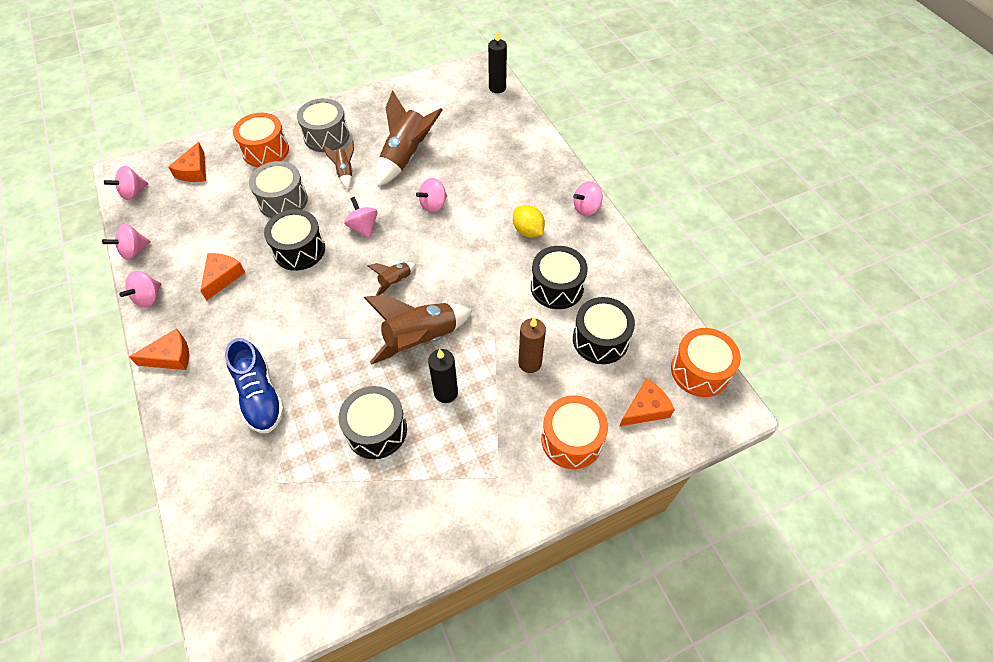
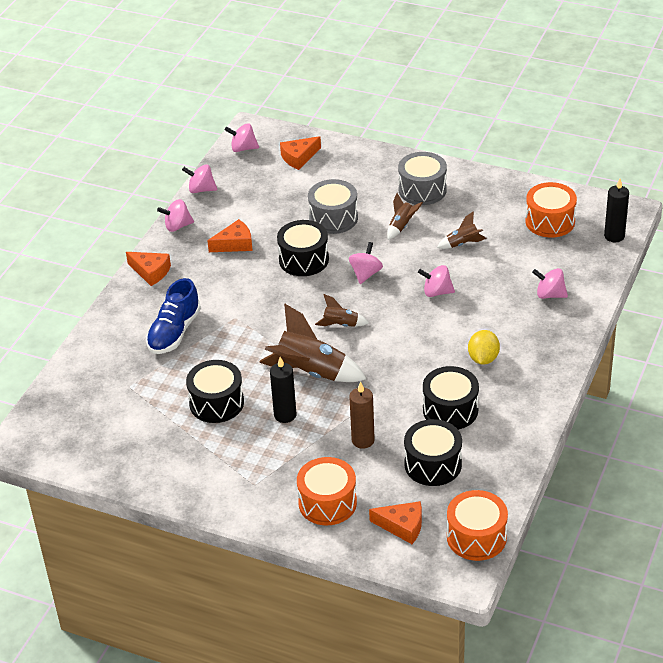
camera: 50 degrees right, 15 degrees down
orange drum [233,113,289,167] -> orange drum moved to [525,182,577,238]
brown rocket [376,90,443,187] -> brown rocket [437,211,487,249], size x0.50
pink spinning top [573,181,603,216] -> pink spinning top moved to [532,268,568,299]

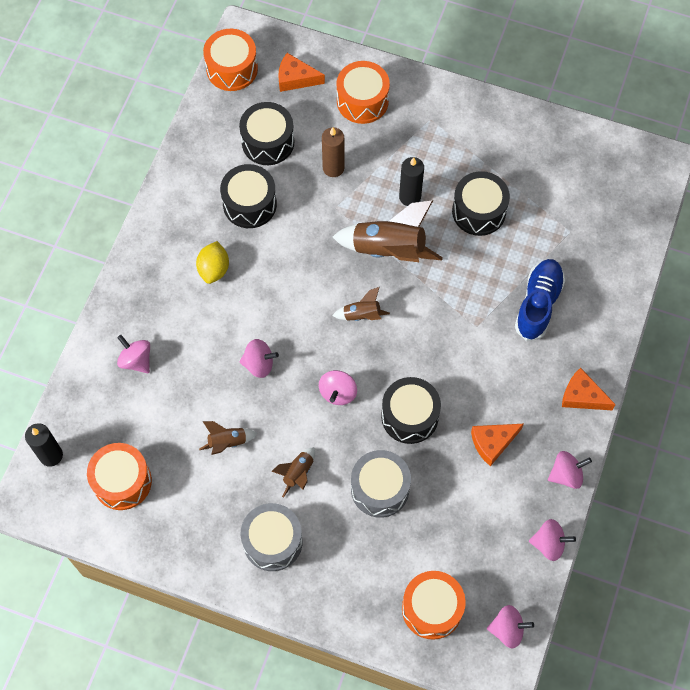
camera: 175 degrees right, 25 degrees up
orange cheese [280,136,321,170] -> orange drum [402,571,466,640]
pink spinning top [532,268,568,299] -> pink spinning top turned 150 degrees counterclockwise [117,335,150,373]

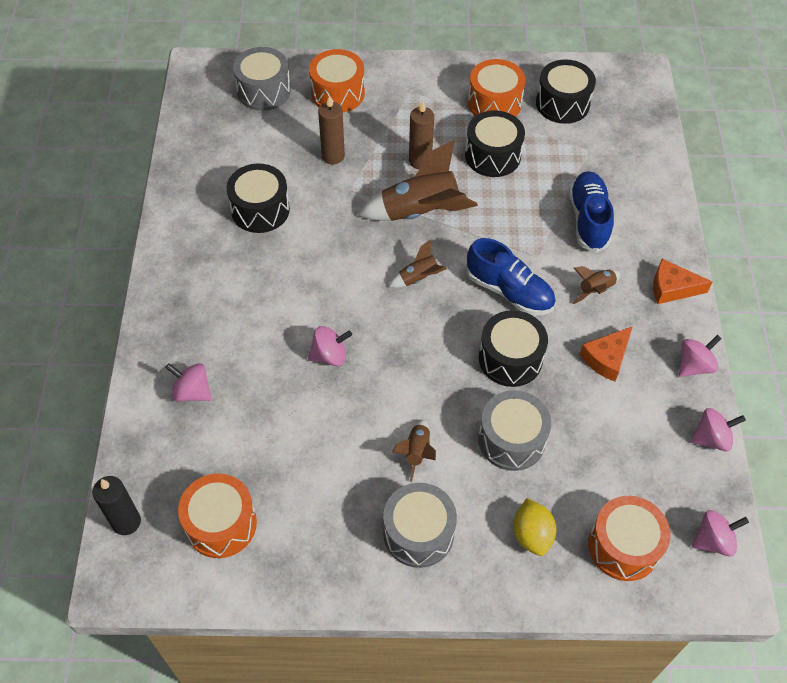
camera: 20 degrees left, 10 degrees down
yellow lemon [196,241,229,284] -> yellow lemon moved to [513,498,556,556]
brown rocket [199,421,258,455] -> brown rocket moved to [573,266,620,304]
orange drum [203,29,258,91] -> orange drum moved to [468,59,526,117]
black drum [239,102,294,165] -> black drum moved to [536,59,596,124]
orange cheese [278,53,325,92] -> grey drum [233,47,291,111]
pink spinning top [319,370,357,405] -> none
black candle [399,157,424,206] -> brown candle [409,101,434,169]
none -> blue shoe [466,238,556,315]

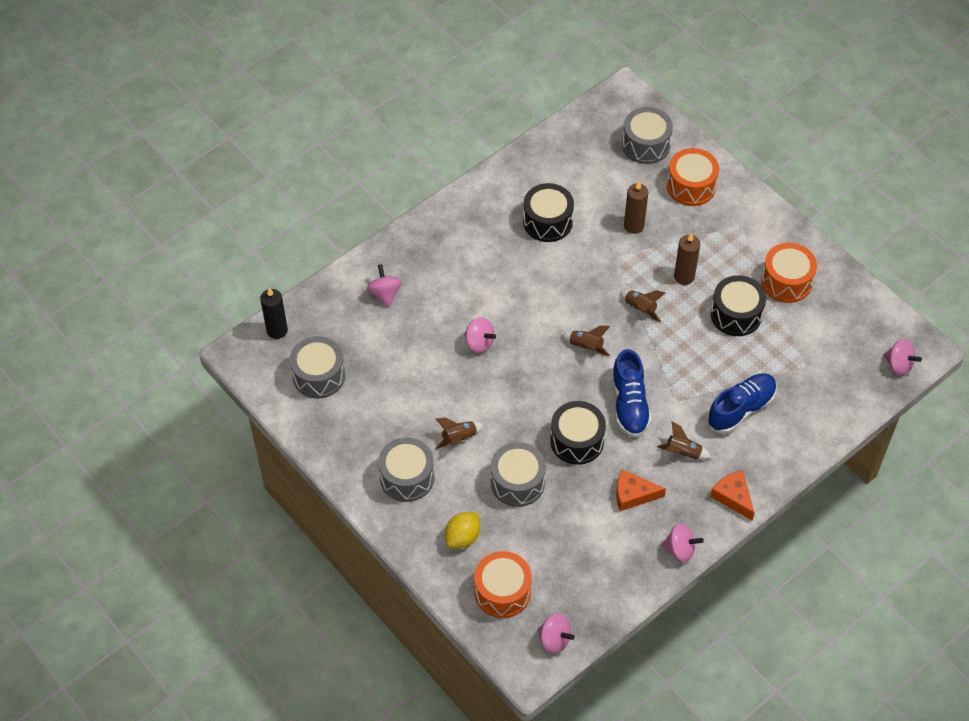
camera: 50 degrees right, 0 degrees up
orange drum [178,474,257,558] -> grey drum [290,336,345,399]
brown rocket [358,140,478,221] -> brown rocket [620,290,665,322], size x0.50
black drum [536,59,596,124] -> none
pink spinning top [690,408,746,451] -> pink spinning top moved to [883,339,922,375]

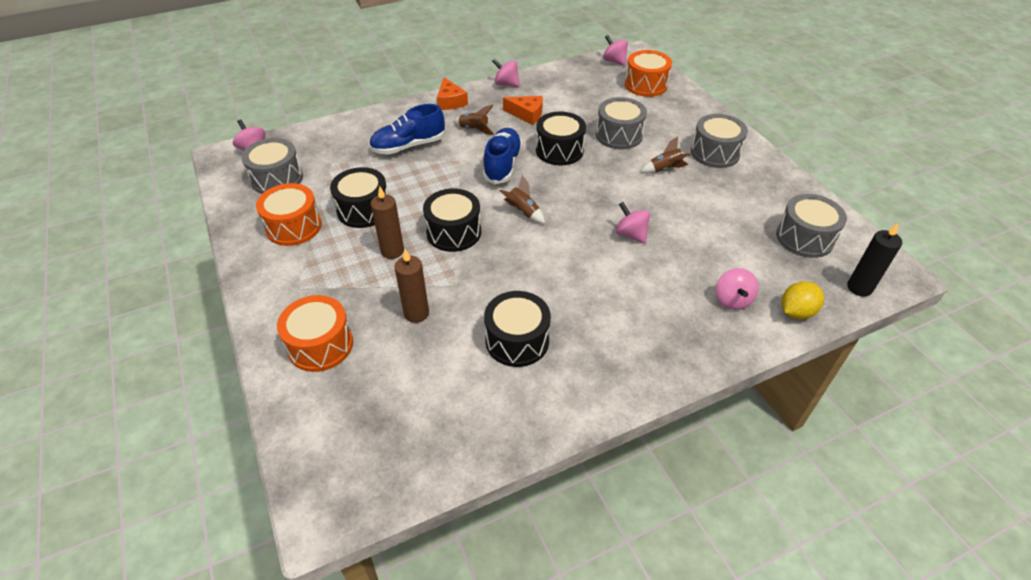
camera: 165 degrees left, 10 degrees down
yellow lemon [445,512,480,548] -> yellow lemon moved to [781,281,824,319]
brown rocket [620,290,665,322] -> black drum [423,189,481,252]
grey drum [622,107,673,164] -> grey drum moved to [241,138,303,194]

